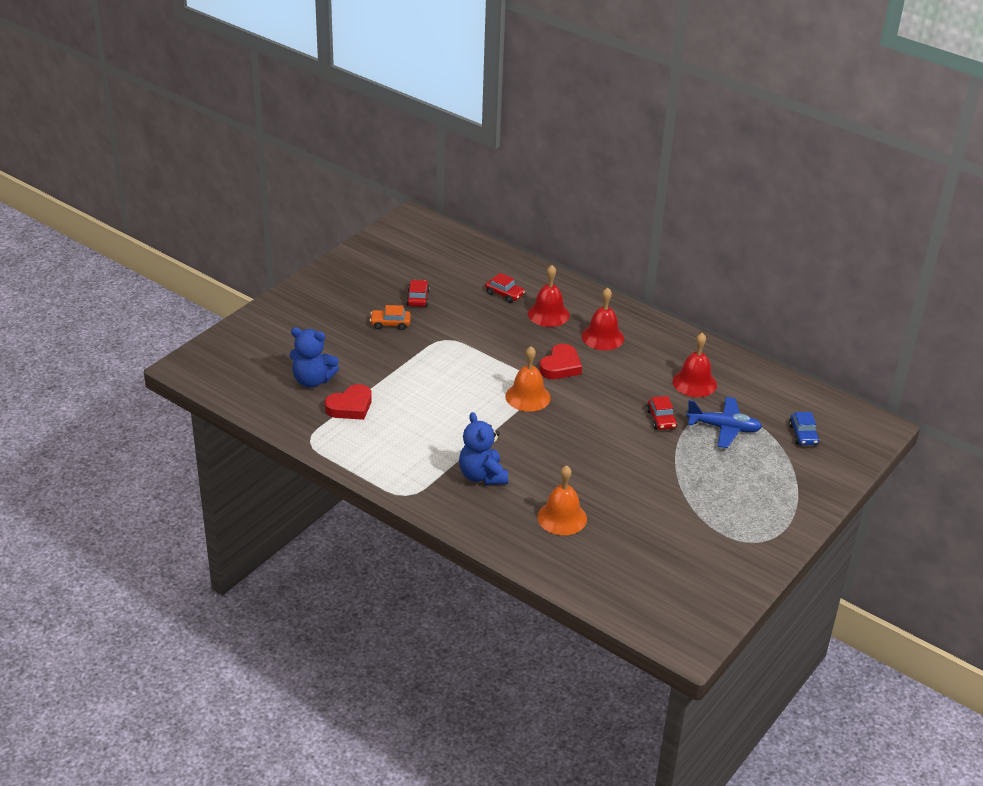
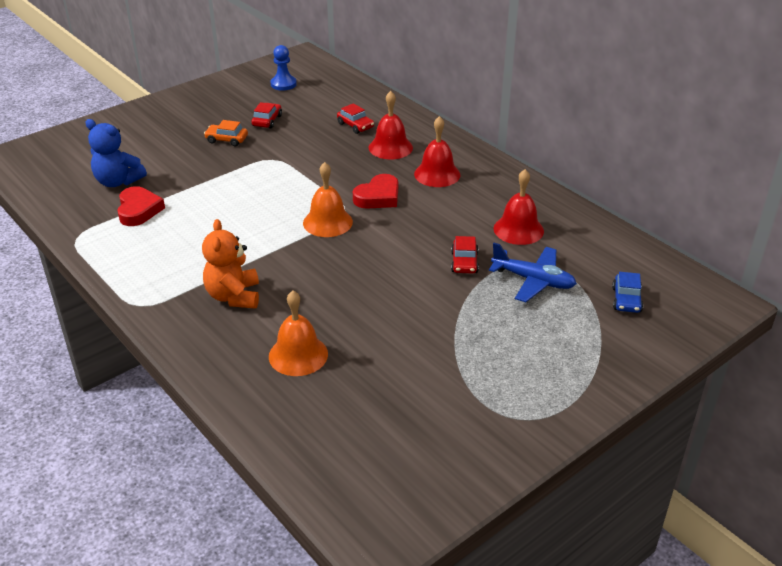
camera: 15 degrees right, 0 degrees up
red heart [325,384,372,420] -> red heart turned 75 degrees counterclockwise [117,186,165,226]
blue teddy bear [459,412,508,485] -> orange teddy bear [202,219,259,309]
none -> blue pawn [271,45,297,91]

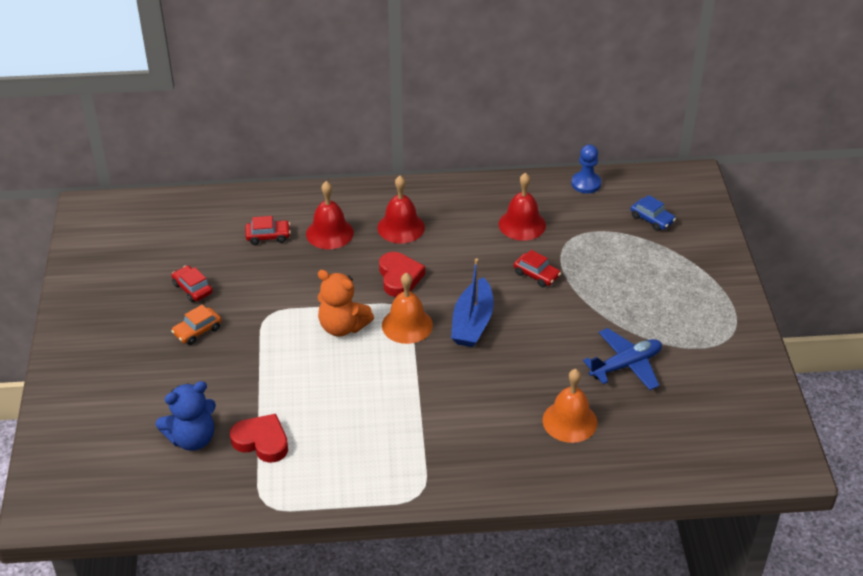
camera: 55 degrees left, 5 degrees up
orange teddy bear [202,219,259,309] -> orange teddy bear moved to [318,270,374,337]
blue pawn [271,45,297,91] -> blue pawn moved to [571,145,601,193]
blue plane [489,243,577,302] -> blue plane moved to [583,328,662,390]
none -> blue boat [451,258,494,347]

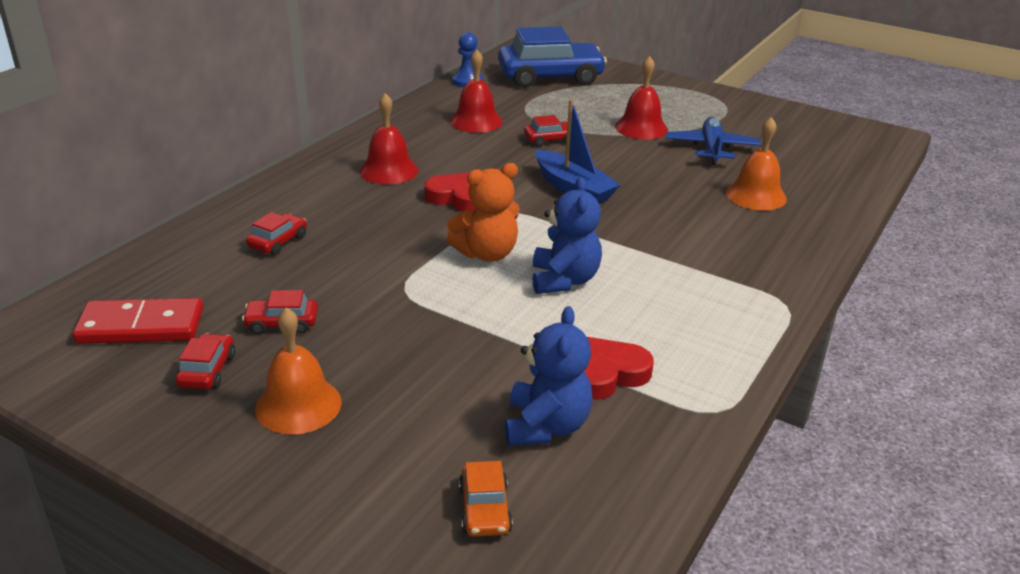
camera: 55 degrees left, 10 degrees down
orange car [171,305,222,345] -> orange car moved to [459,461,513,537]
red bell [306,181,354,249] -> red bell moved to [615,56,668,140]
orange bell [382,273,433,344] -> orange bell moved to [255,307,342,435]
blue car [631,195,676,231] -> blue car [498,27,607,88], size x2.31
none -> red domino [73,298,204,344]
none -> red car [176,333,236,389]
none -> blue teddy bear [533,177,602,294]

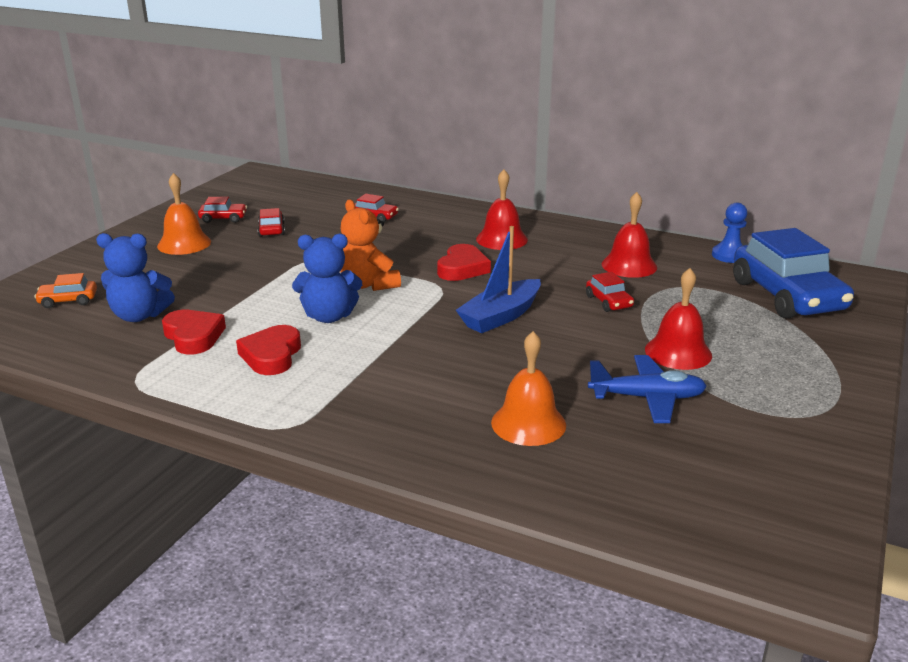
camera: 85 degrees right, 5 degrees down
red domino [73,298,204,344] -> none
none -> red heart [236,325,301,375]

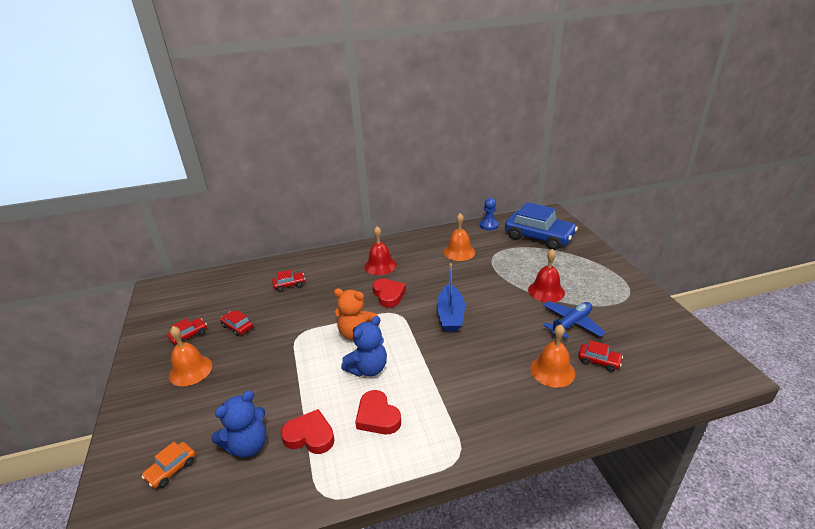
camera: 40 degrees left, 5 degrees up
red car [586,272,634,312] -> red car moved to [578,340,623,372]
red bell [602,192,657,278] -> orange bell [444,213,475,261]

